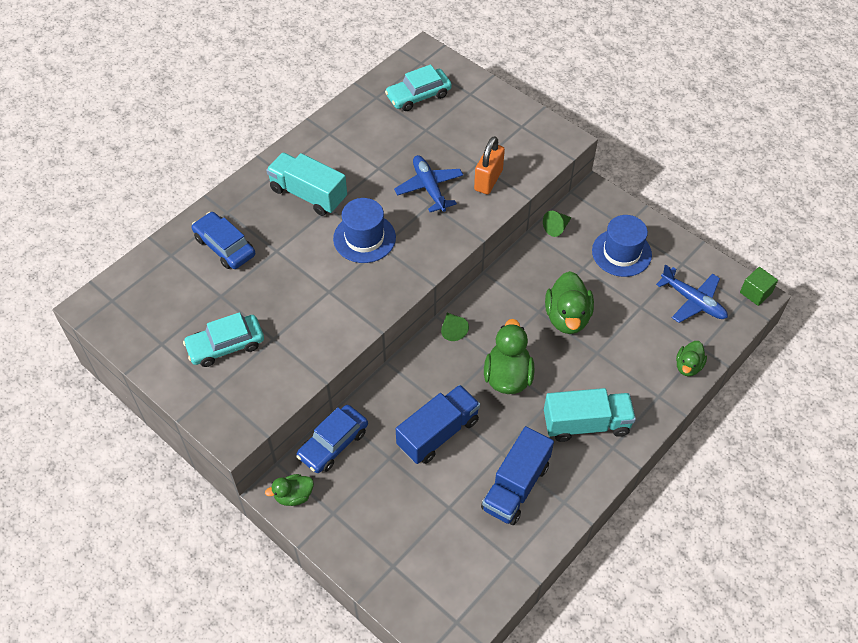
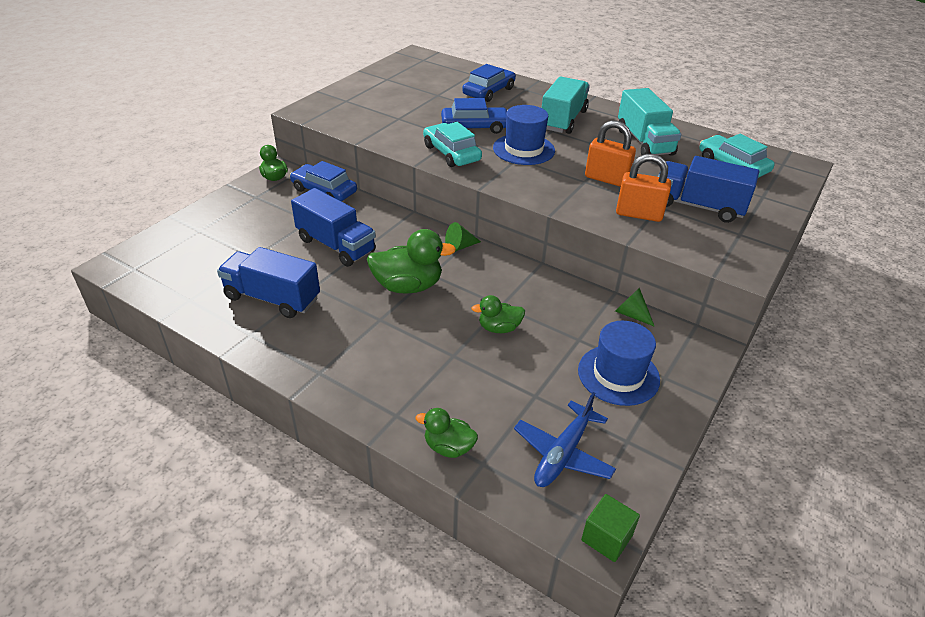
camera: 80 degrees right, 15 degrees down
turquoise car [183,312,264,367] -> turquoise car moved to [423,122,482,167]
blue plane [394,155,463,212] -> orange padlock [585,120,636,187]
turquoise truck [544,388,636,442] -> turquoise truck moved to [618,88,681,156]
green duck [545,271,594,334] -> green duck [471,295,525,333], size x0.58
none -> blue car [441,98,507,134]
none -> blue truck [658,156,759,223]

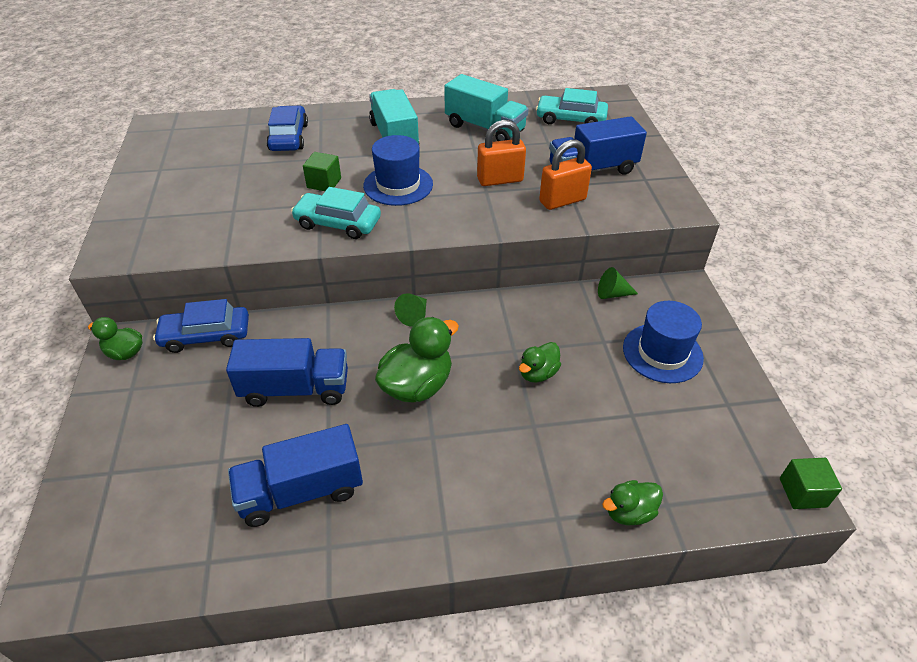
camera: 40 degrees left, 5 degrees up
blue car [441,98,507,134] -> green cube [303,152,341,191]
blue plane [514,392,616,487] -> none

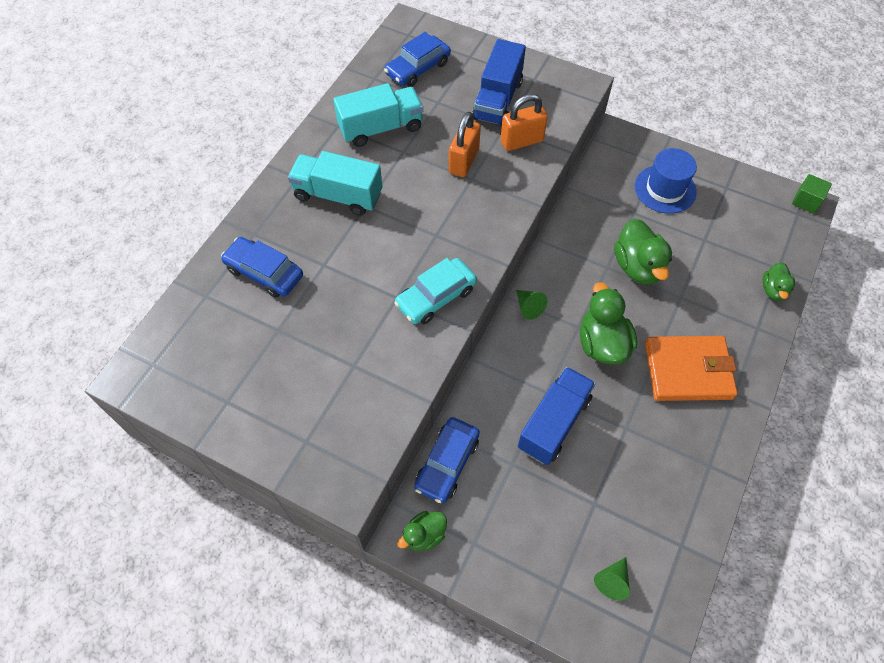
camera: 55 degrees left, 15 degrees up
blue truck [228,424,363,527] -> none
green cube [303,152,341,191] -> none
blue hat [363,135,433,206] -> none
green duck [519,342,561,383] -> green duck [614,219,672,285], size x1.72
turquoise car [536,88,608,124] -> blue car [384,32,451,87]
orange padlock [539,139,592,210] -> orange padlock turned 60 degrees clockwise [501,94,548,151]
green cone [598,267,638,299] -> green cone moved to [594,557,630,601]
none -> orange wallet [645,336,738,401]

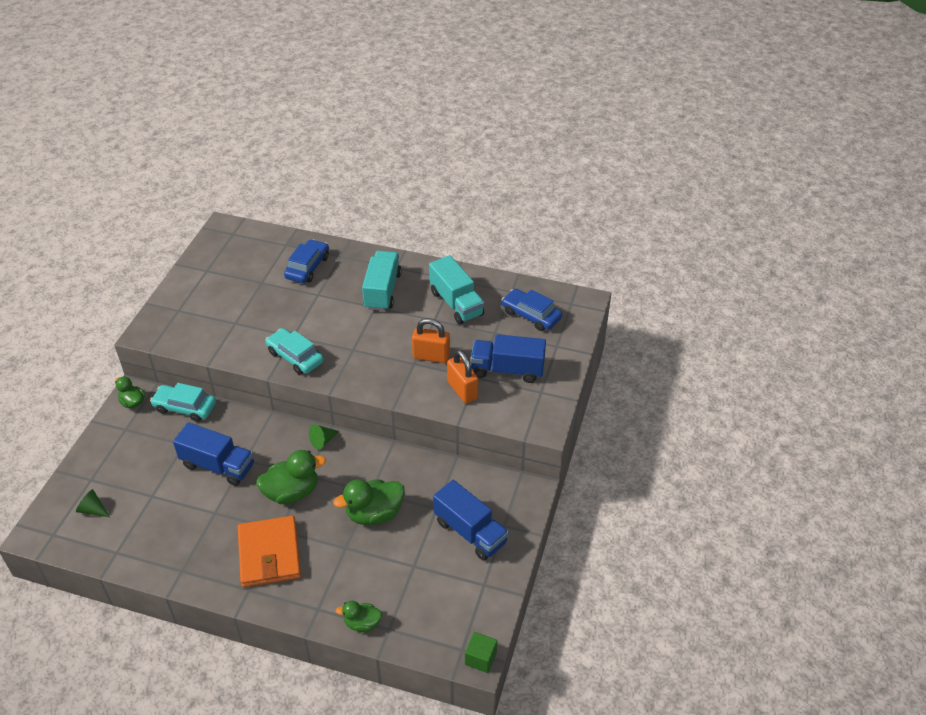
camera: 80 degrees right, 15 degrees down
blue car [414,417,480,503] -> turquoise car [150,383,216,422]
blue hat [635,148,697,214] -> blue truck [433,480,509,561]

